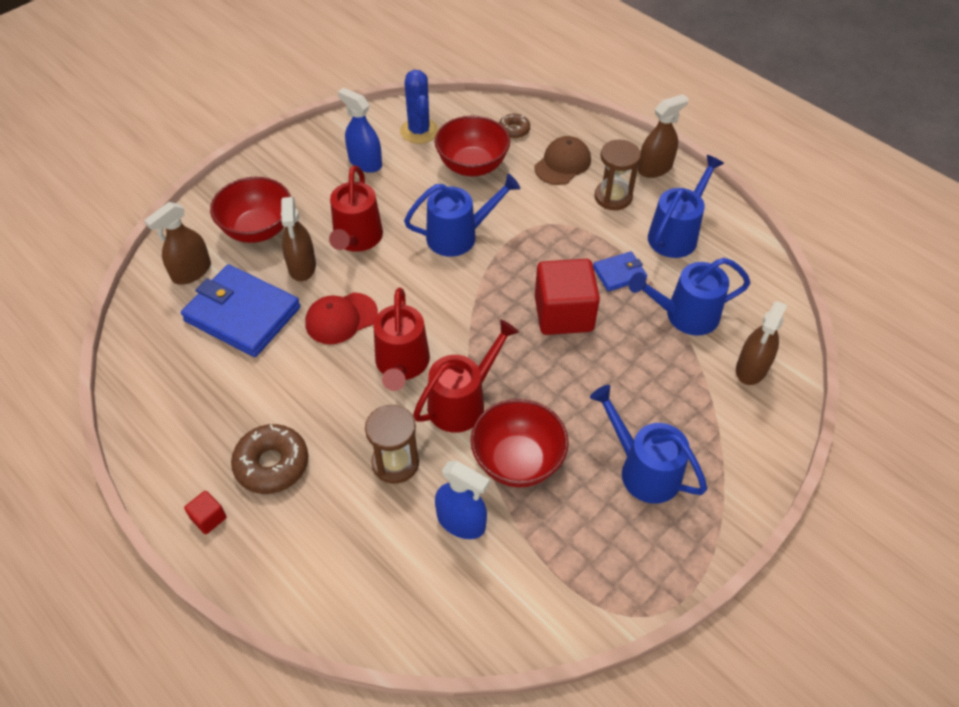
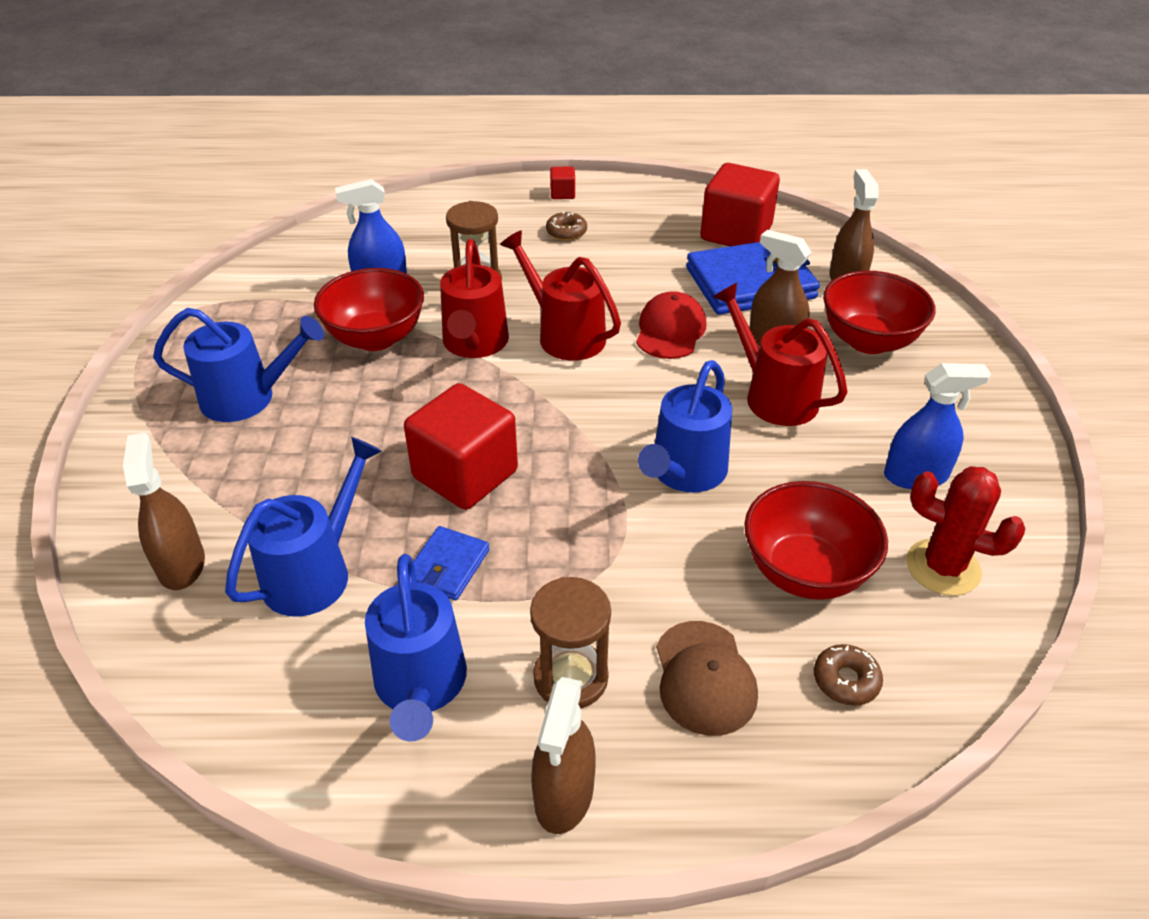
camera: 135 degrees right, 10 degrees down
brown donut [231,424,308,494] -> brown donut [546,211,587,241], size x0.57
blue cactus [400,70,438,144] -> red cactus [906,466,1025,596]
none -> red cube [700,163,780,246]

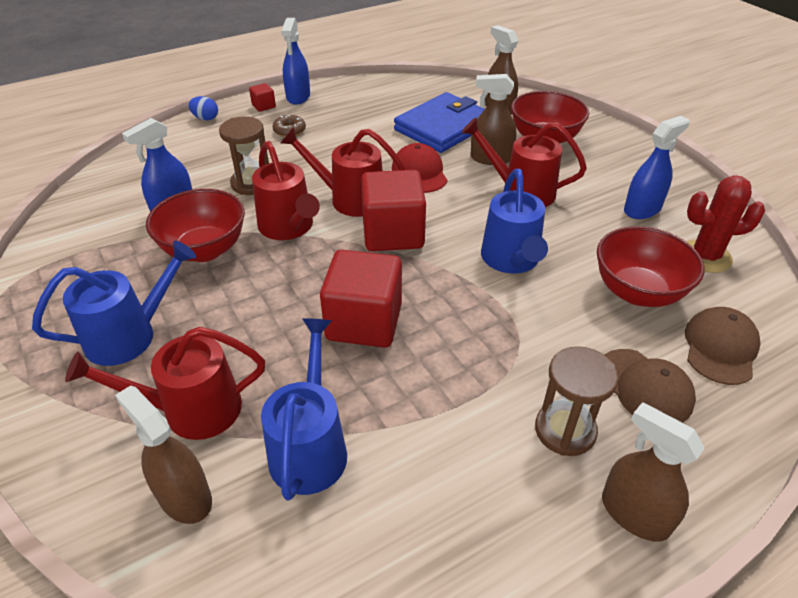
camera: 30 degrees left, 0 degrees up
blue watering can [365,554,467,741] -> none
blue wallet [413,526,489,601] -> none
brown spray bottle [531,677,596,834] -> brown spray bottle turned 150 degrees clockwise [602,402,705,542]
red cube [700,163,780,246] -> red cube moved to [361,170,426,251]
brown donut [814,644,883,706] -> brown cap [685,307,760,385]
none -> red watering can [65,327,265,440]
none -> blue egg [188,96,218,121]
none -> blue spray bottle [281,18,310,105]

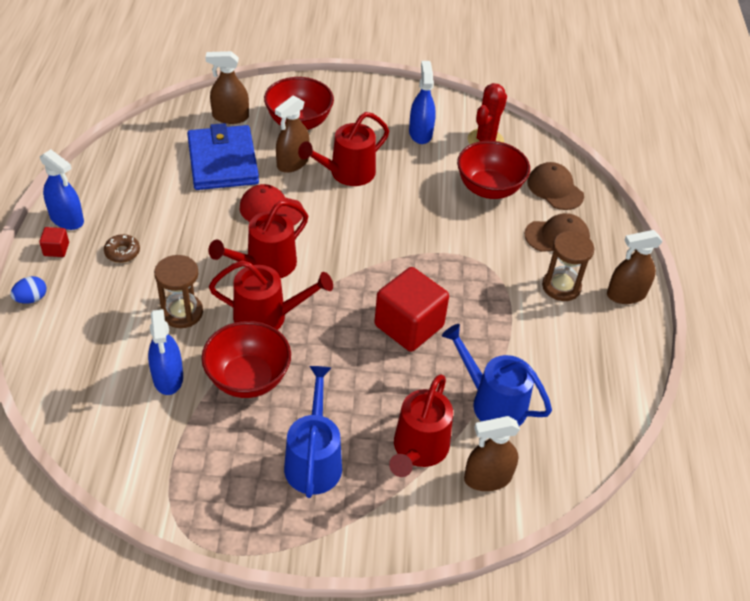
camera: 60 degrees left, 5 degrees up
red cube [361,170,426,251] -> none
blue watering can [481,169,548,274] -> none

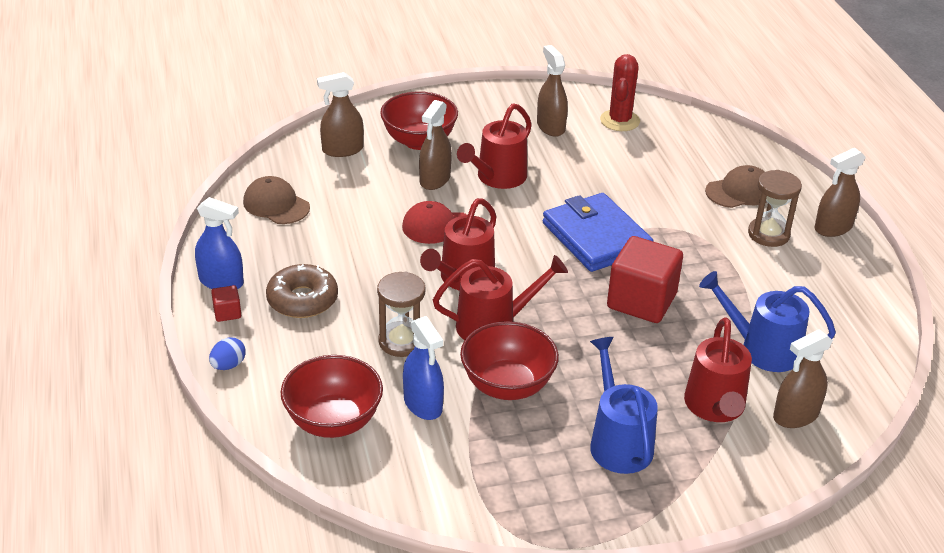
camera: 15 degrees left, 10 degrees down
brown donut [104,234,140,263] -> brown donut [266,264,338,318], size x1.77
blue wallet [187,123,259,190] -> blue wallet moved to [543,193,654,272]
blue spray bottle [409,61,436,144] -> brown spray bottle [537,45,568,137]
red bowl [457,141,530,199] -> red bowl moved to [281,355,383,438]
brown cap [527,162,584,210] -> brown cap moved to [243,176,310,224]

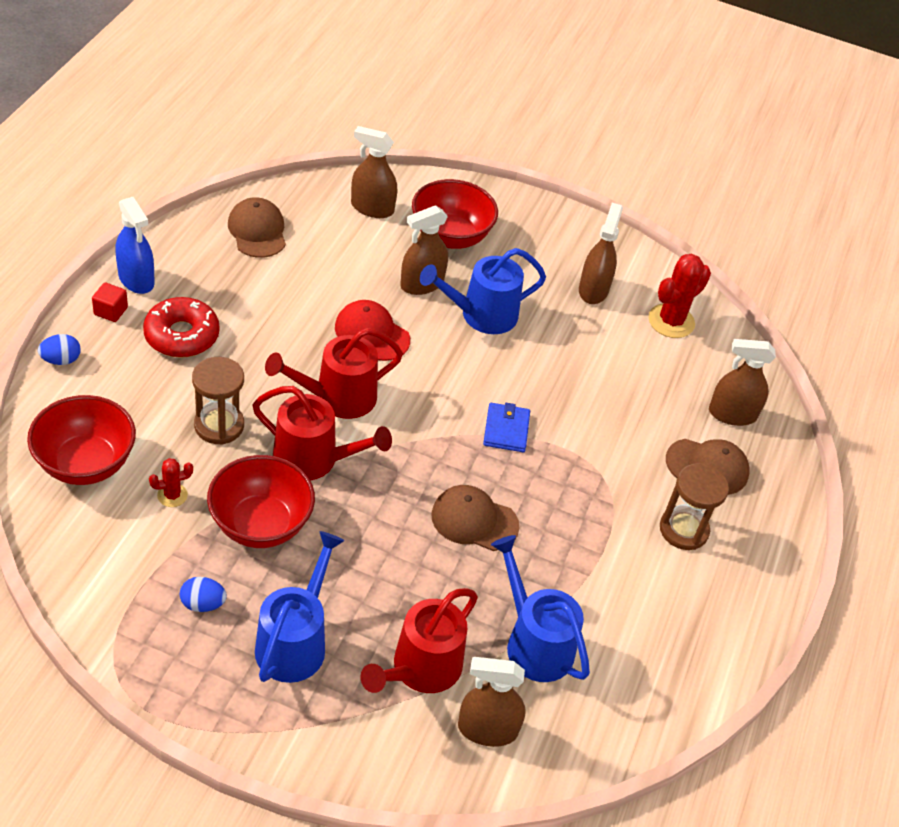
camera: 30 degrees right, 10 degrees up
brown donut [266,264,338,318] -> red donut [143,297,220,358]
blue spray bottle [403,316,444,420] -> red cactus [149,458,193,507]
red watering can [457,103,532,189] -> blue watering can [420,248,546,334]
blue wallet [543,193,654,272] -> blue wallet [483,403,530,452], size x0.49
red cube [607,236,683,323] -> brown cap [431,485,520,551]
brown spray bottle [815,148,866,237] -> brown spray bottle moved to [709,339,776,426]
none -> blue egg [180,577,227,612]

